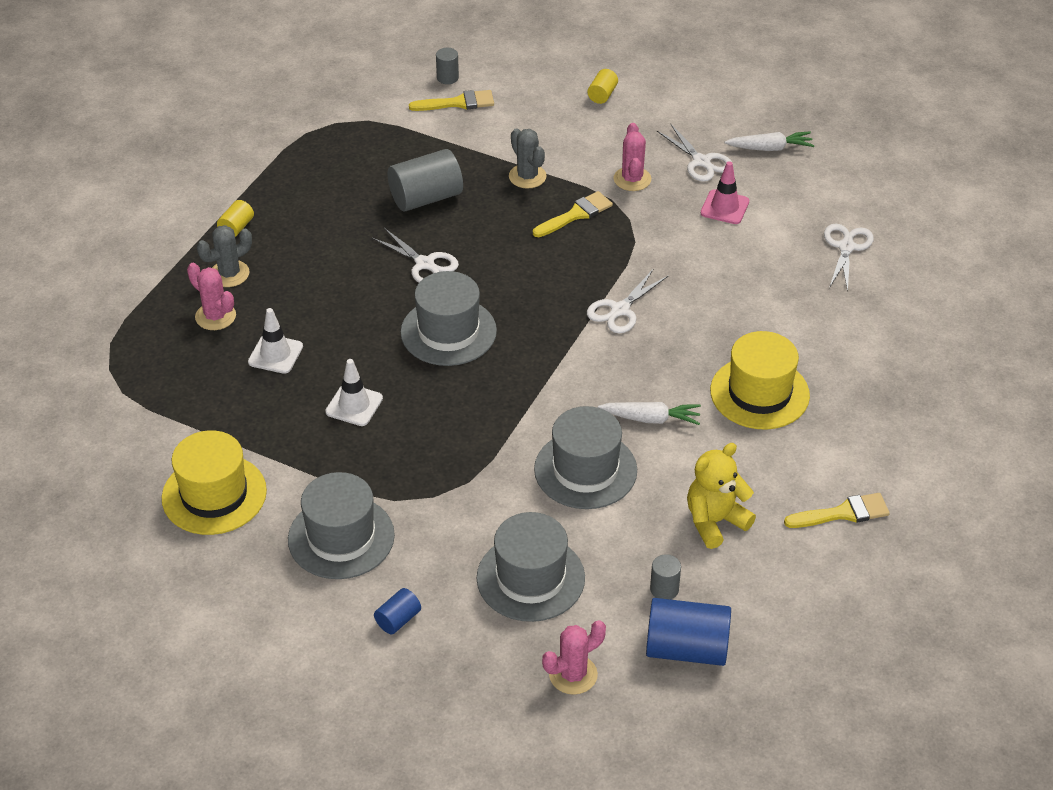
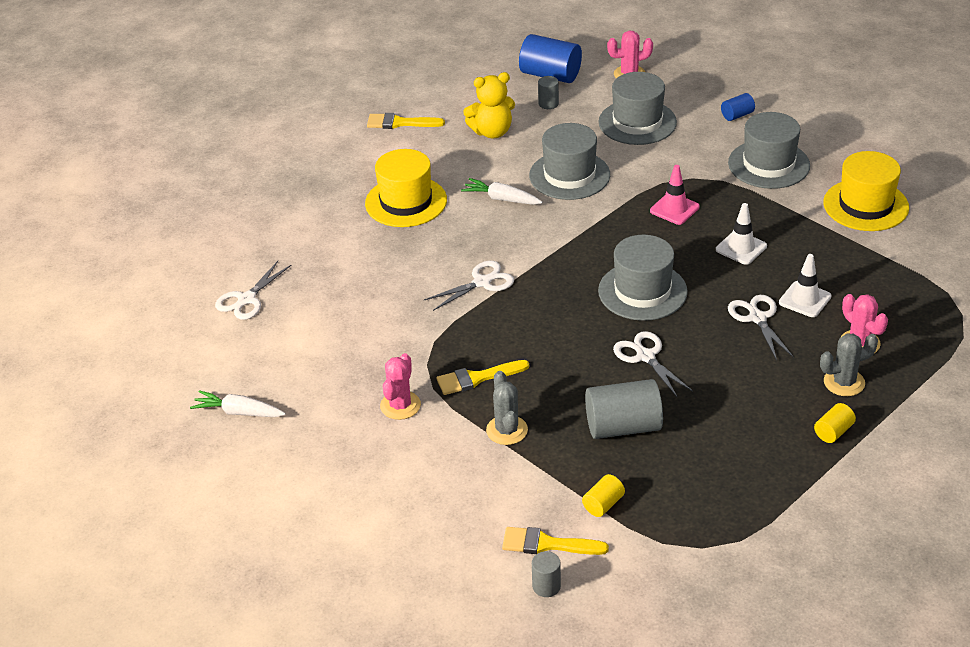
camera: 160 degrees left, 5 degrees down
yellow cylinder [587,69,618,104] -> yellow cylinder moved to [582,474,625,517]
white scissors [657,124,733,182] -> white scissors moved to [728,295,794,360]
pink traffic cone [701,161,749,224] -> pink traffic cone moved to [650,165,700,225]

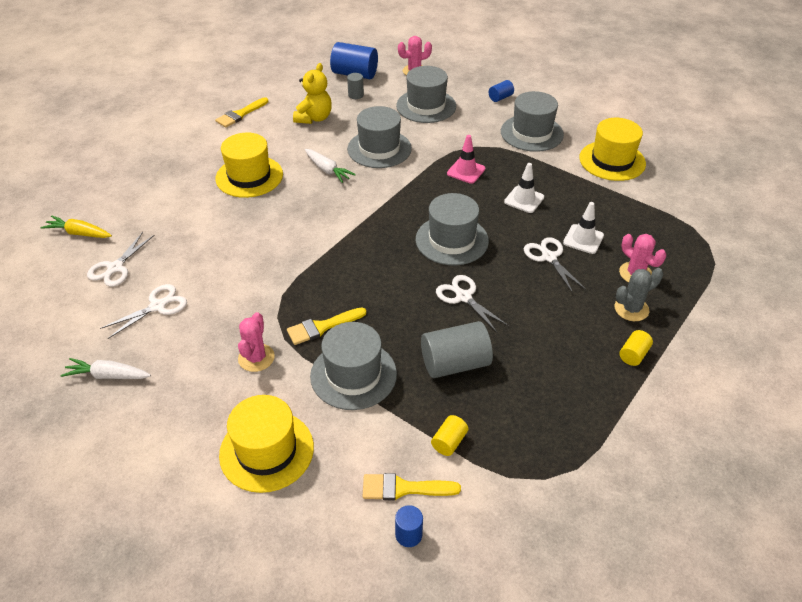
camera: 10 degrees left, 5 degrees up
yellow brush [367,113,445,129] -> yellow brush turned 45 degrees counterclockwise [215,97,268,127]
white scissors [424,261,514,311] -> white scissors moved to [100,284,187,339]
white carrot [461,178,543,205] -> white carrot turned 150 degrees counterclockwise [305,149,356,183]
yellow teddy bear [463,72,515,138] -> yellow teddy bear turned 45 degrees counterclockwise [293,63,332,124]
grey cactus [486,371,528,445] -> grey hat [310,322,397,410]
grey cylinder [532,551,561,597] -> blue cylinder [395,505,423,547]
none -> yellow carrot [41,215,112,238]
none -> yellow hat [219,395,314,493]

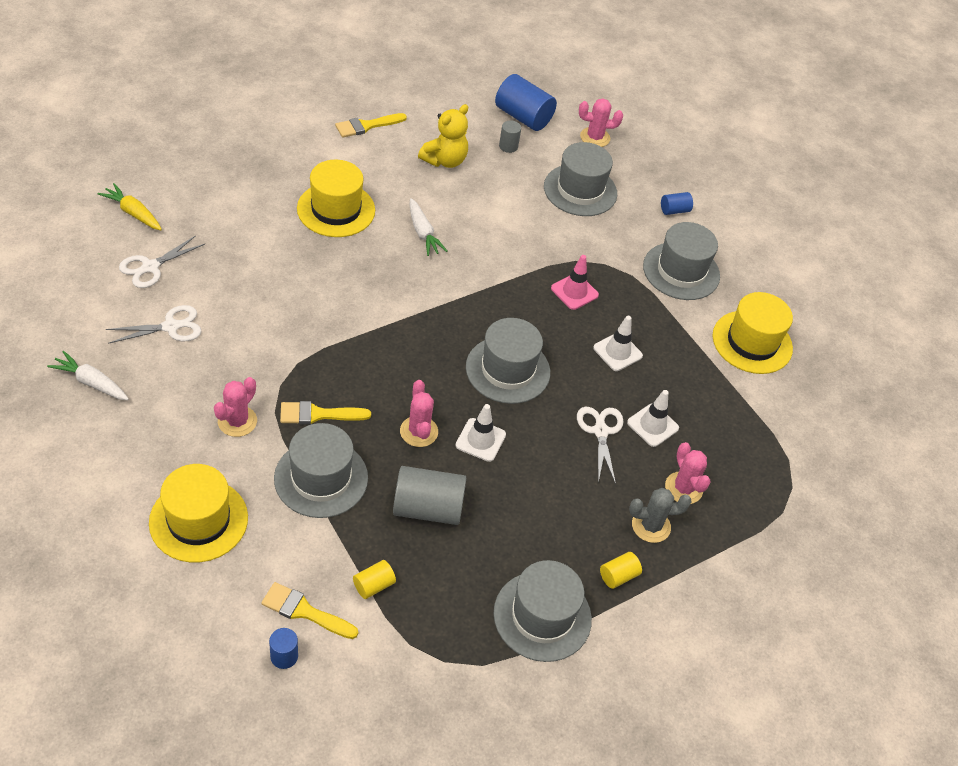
camera: 15 degrees right, 5 degrees up
grey hat [347,106,412,168] -> grey hat moved to [494,560,592,662]
white scissors [436,275,509,332] -> white traffic cone [456,404,506,462]
none -> pink cactus [400,380,438,447]

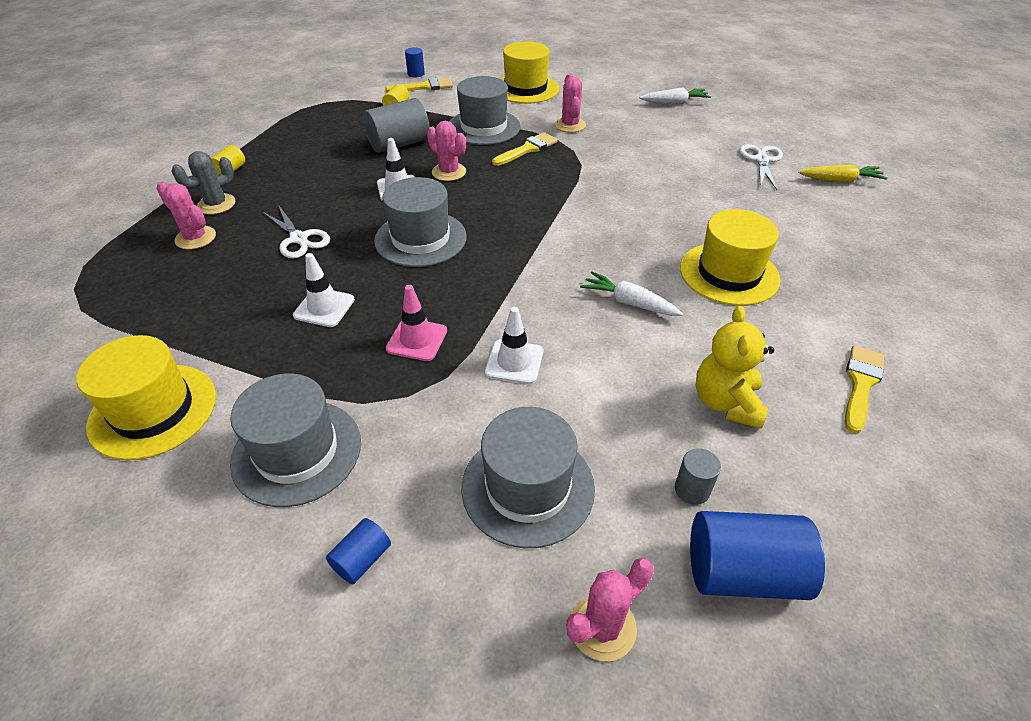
camera: 150 degrees right, 5 degrees down
white scissors [106,305,202,344] -> none
grey hat [494,560,592,662] -> none
white traffic cone [627,390,679,447] -> white traffic cone moved to [485,307,543,384]

